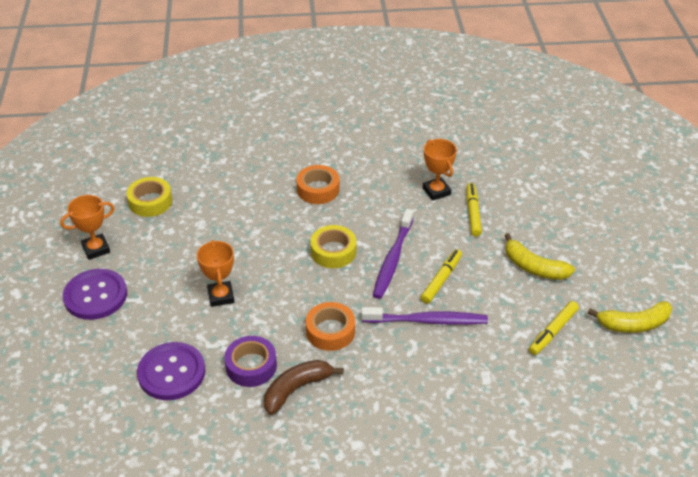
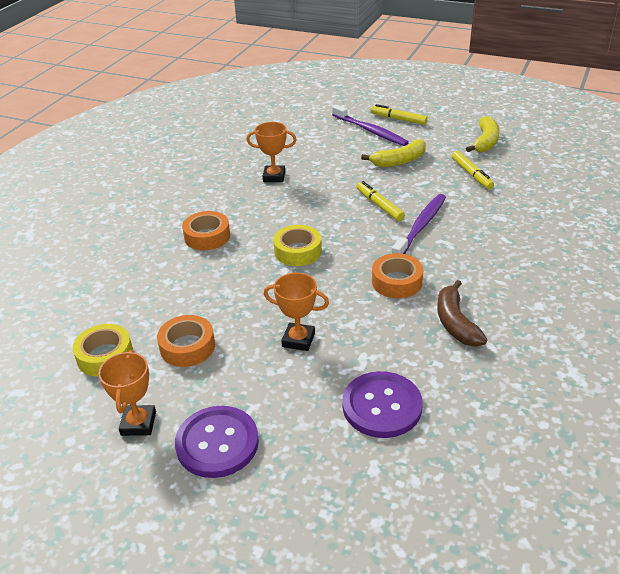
camera: 60 degrees left, 5 degrees down
purple tape [224,336,277,387] -> none
purple toothbrush [373,209,414,299] -> purple toothbrush moved to [332,105,409,146]
yellow marker [466,183,482,237] -> yellow marker moved to [371,104,428,125]
none -> orange tape [157,315,215,367]

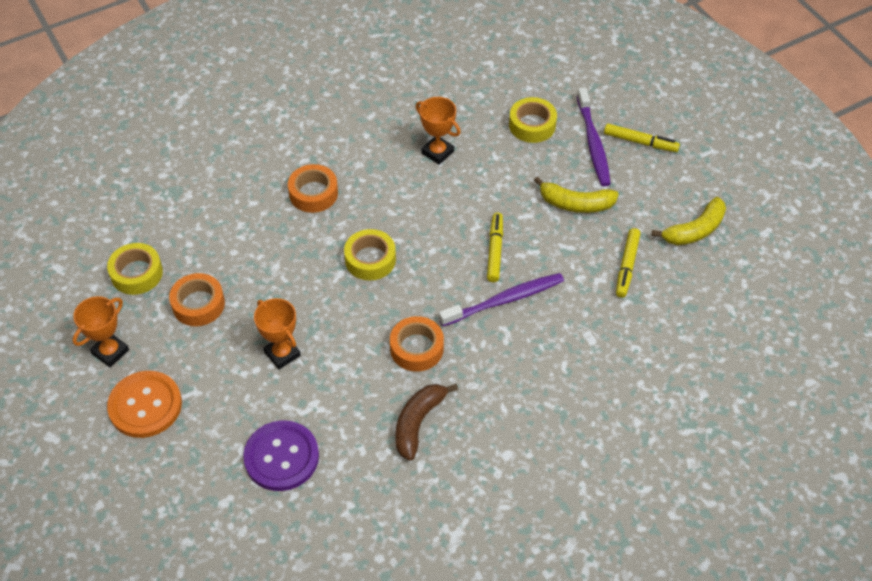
camera: 35 degrees right, 15 degrees up
purple button [175,406,259,478] -> orange button [107,371,182,438]
yellow marker [371,104,428,125] -> yellow marker turned 135 degrees clockwise [604,124,680,152]
none -> yellow tape [509,97,557,143]

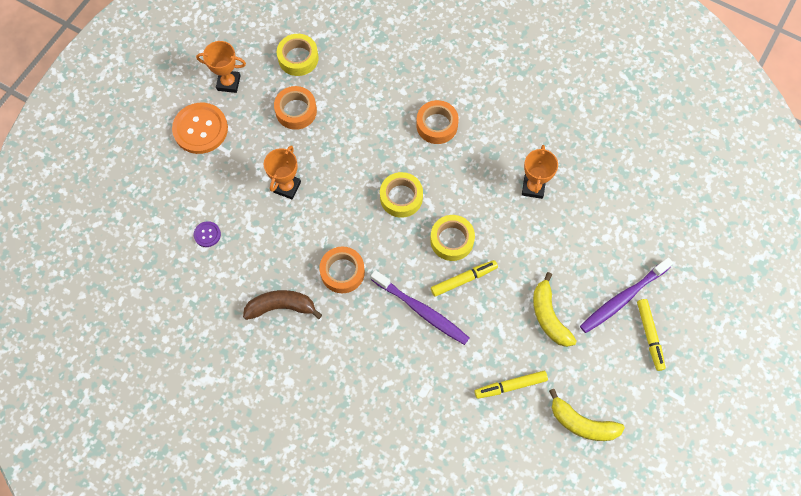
camera: 60 degrees right, 15 degrees up
purple button [243,420,319,491] -> purple button [194,221,221,247], size x0.47
yellow tape [509,97,557,143] -> yellow tape moved to [430,215,475,261]

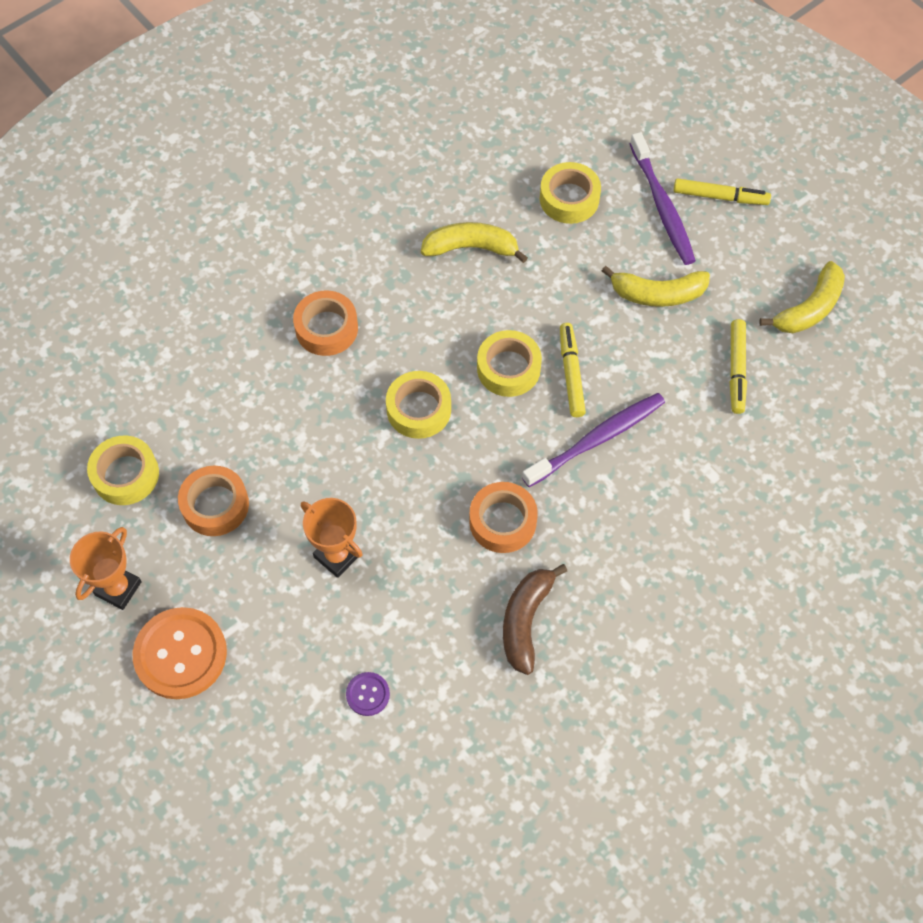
camera: 70 degrees left, 5 degrees down
orange trophy [522,145,558,199] -> yellow banana [421,222,528,263]
none -> yellow tape [540,162,601,224]

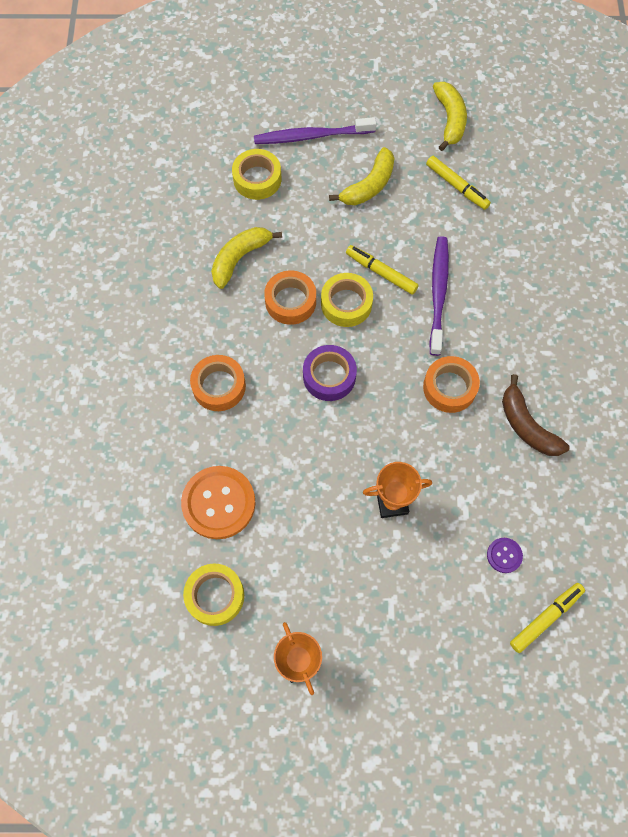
camera: 50 degrees left, 5 degrees up
orange button [133,607,227,699] -> orange button moved to [181,466,255,539]
orange tape [178,466,249,536] -> orange tape moved to [264,270,316,325]
yellow tape [386,371,451,439] -> purple tape [303,345,357,401]
purple toothbrush [630,132,696,265] -> purple toothbrush turned 150 degrees clockwise [254,117,377,144]
yellow marker [673,178,771,205] -> yellow marker moved to [510,583,585,653]

